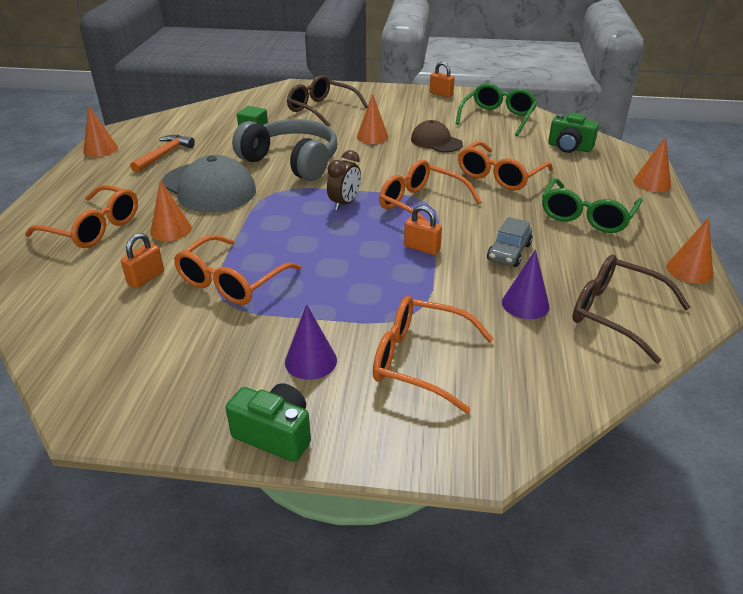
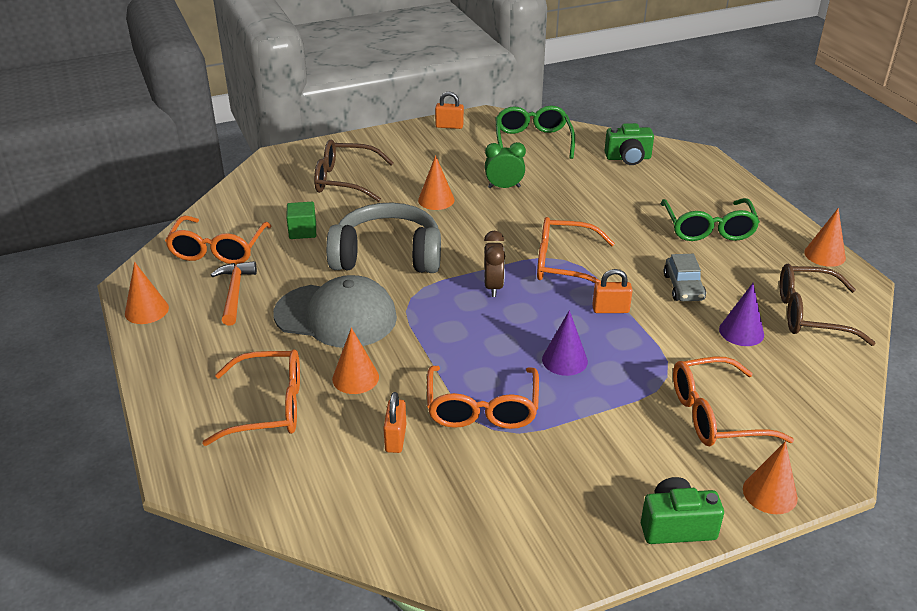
camera: 30 degrees left, 0 degrees up
purple cone [285,304,337,380] -> purple cone moved to [542,310,588,376]
brown cap [411,120,463,153] -> green clock [485,142,526,188]
orange glasses [458,141,553,191] -> orange glasses moved to [165,216,272,264]
orange cone [633,136,671,192] -> orange cone moved to [743,441,798,514]

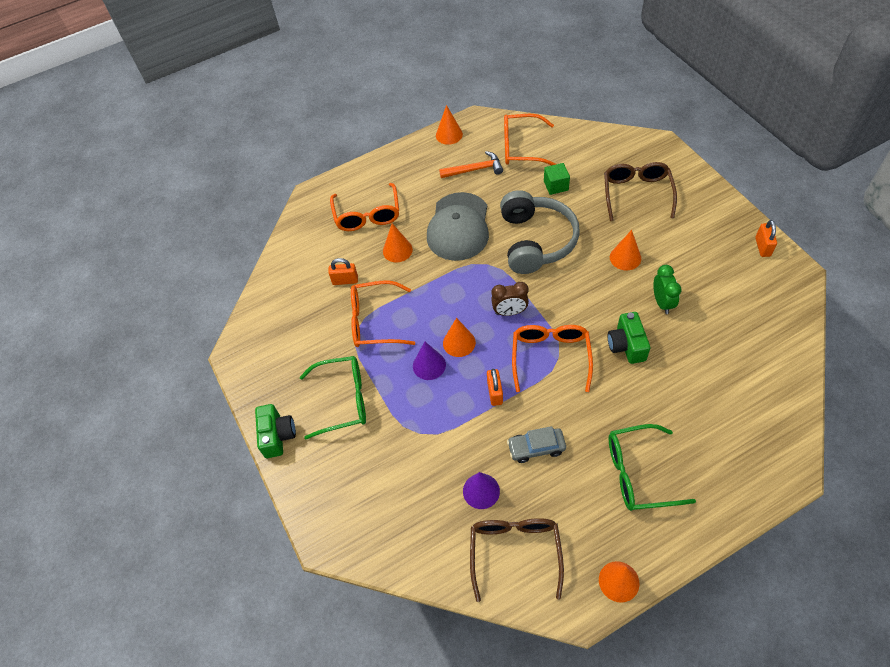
camera: 90 degrees right, 20 degrees up
green glasses [495,106,575,159] -> green glasses moved to [300,356,366,439]
green camera [604,123,654,165] -> green camera moved to [608,312,650,364]
orange glasses [673,357,794,446] -> none
orange cone [743,441,798,514] -> orange cone moved to [443,318,476,357]

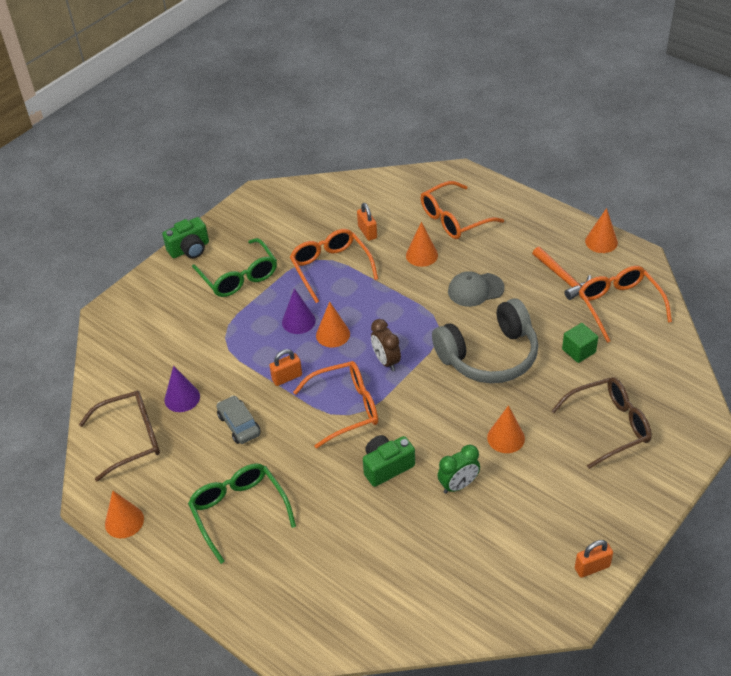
camera: 65 degrees right, 10 degrees down
grey cap [427,192,489,261] -> grey cap [448,271,505,307], size x0.60

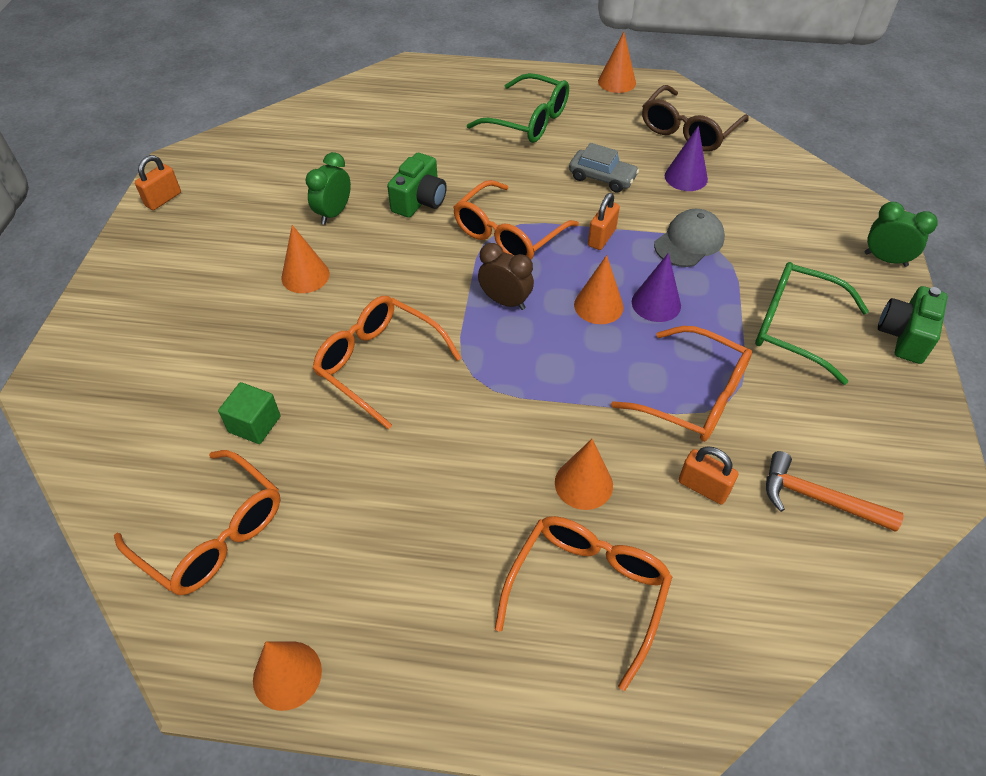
camera: 145 degrees right, 5 degrees up
grey headphones [432,298,538,383] -> orange glasses [313,296,461,429]
grey cap [448,271,505,307] -> grey cap moved to [654,209,725,267]
orange hammer [532,247,591,300] -> orange hammer moved to [766,451,904,532]
brown glasses [551,377,652,469] -> none
none -> green clock [865,202,938,267]

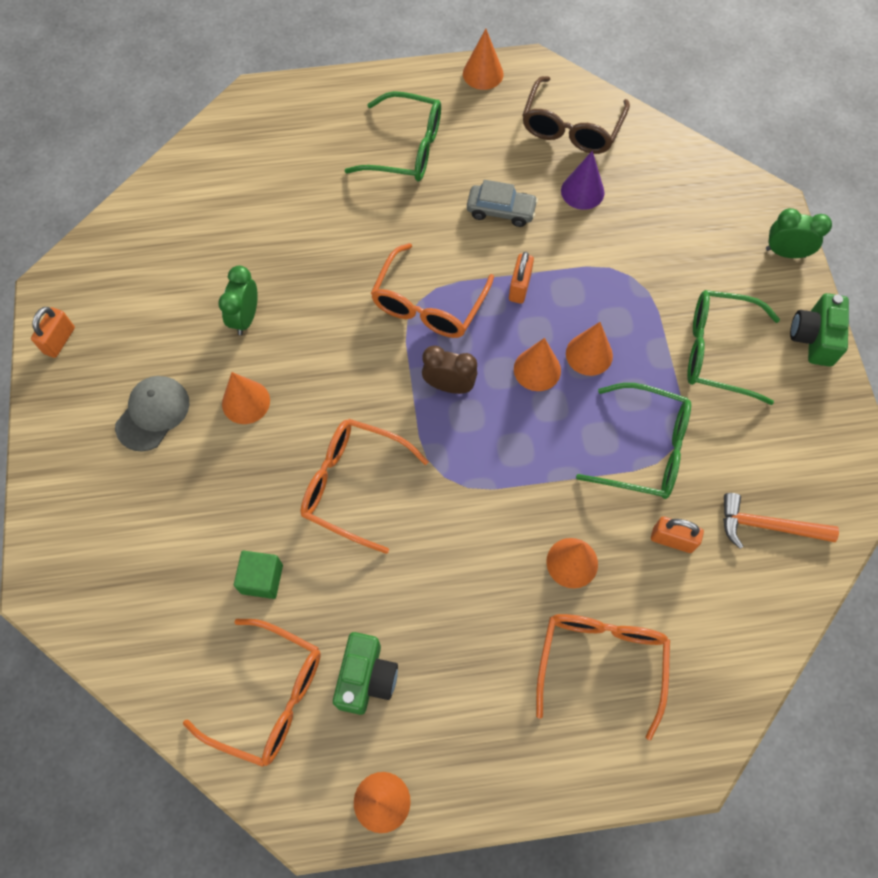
camera: 15 degrees left, 15 degrees up
green camera [387,153,447,218] -> green camera moved to [333,632,398,715]
orange glasses [611,326,752,442] -> green glasses [576,383,691,499]
purple cone [632,253,681,322] -> orange cone [566,322,613,376]
grey cap [654,209,725,267] -> grey cap moved to [115,376,189,452]

